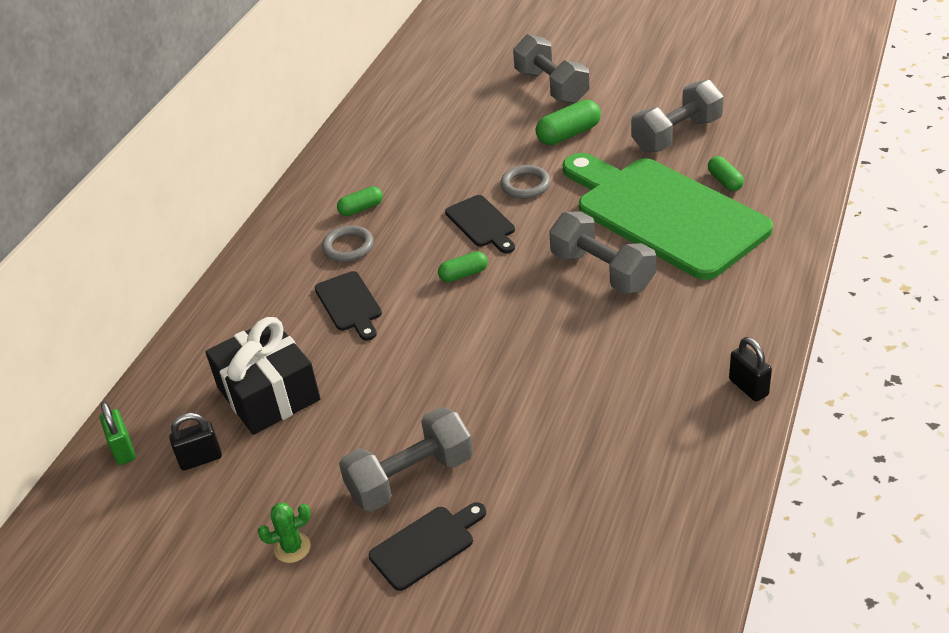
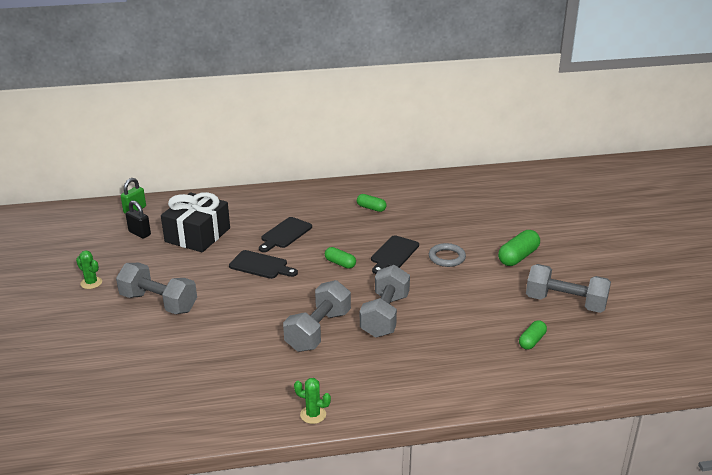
camera: 55 degrees right, 10 degrees down
grey ring [322,225,374,262] -> none
black cutting board [369,502,486,591] -> black cutting board moved to [229,250,298,279]
grey dumbbell [513,34,589,104] -> grey dumbbell moved to [283,280,351,352]
green capsule [536,100,601,145] -> green capsule turned 75 degrees counterclockwise [498,230,540,266]
green cutting board [563,153,773,280] -> none
black padlock [729,337,772,402] -> green cactus [294,378,331,424]

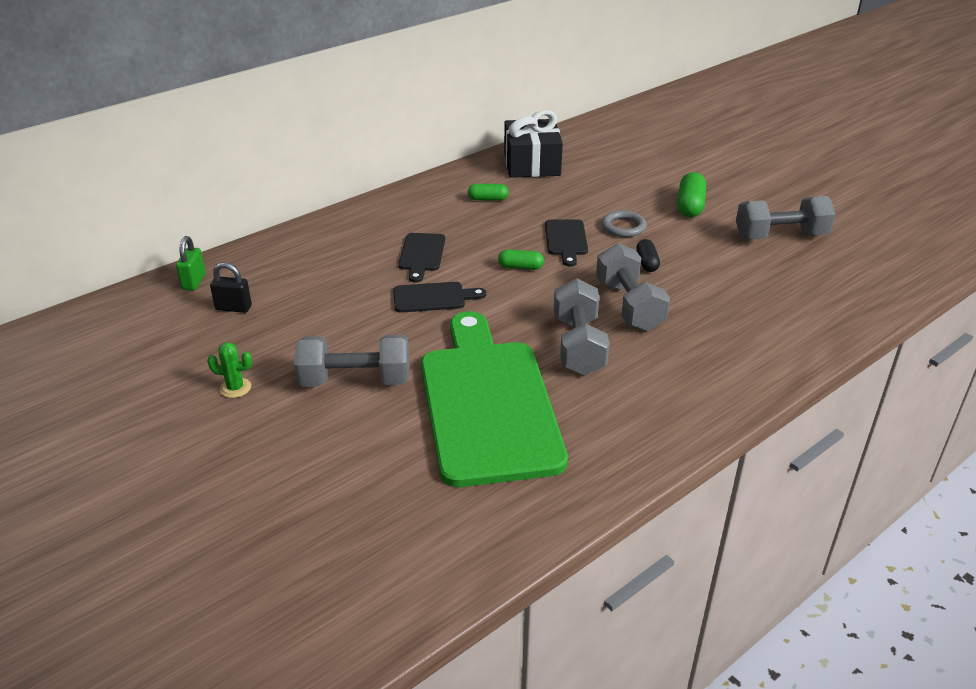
camera: 30 degrees left, 5 degrees up
black gift [161,192,230,252] -> black gift moved to [504,110,563,178]
green cactus [294,378,331,424] -> none
green capsule [519,320,547,350] -> none
none -> green cutting board [421,311,568,487]
none -> black capsule [636,239,660,272]

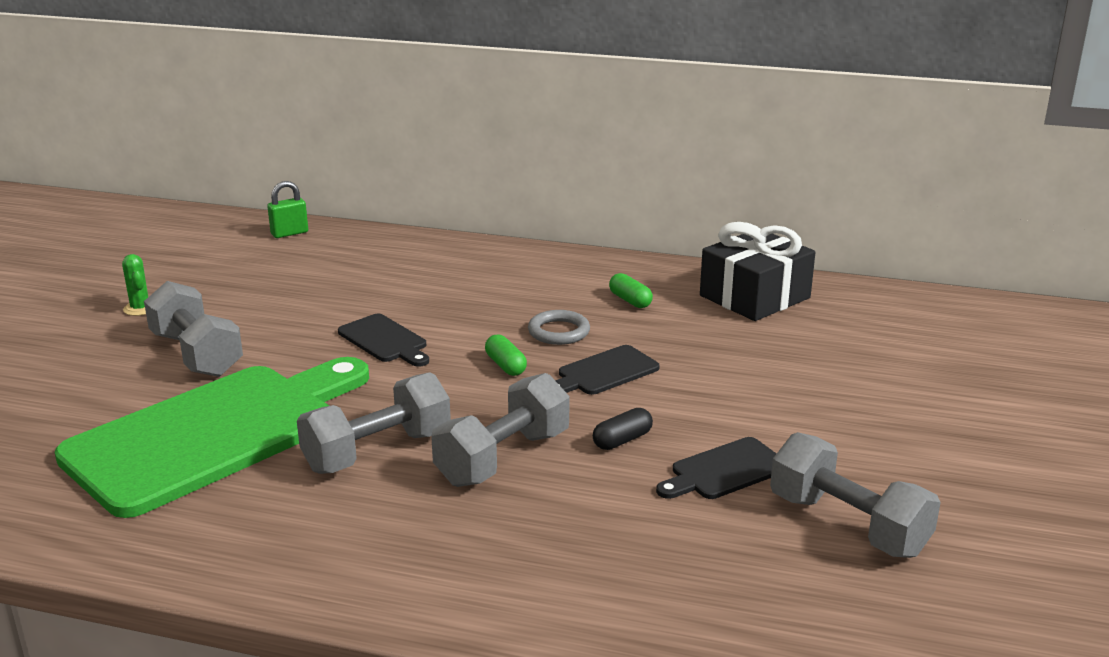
camera: 55 degrees right, 10 degrees down
black padlock [210,262,252,313] -> none
black cutting board [399,233,445,283] -> black cutting board moved to [656,437,777,499]
grey ring [602,210,647,237] -> grey ring moved to [528,310,590,345]
green capsule [677,172,706,217] -> none

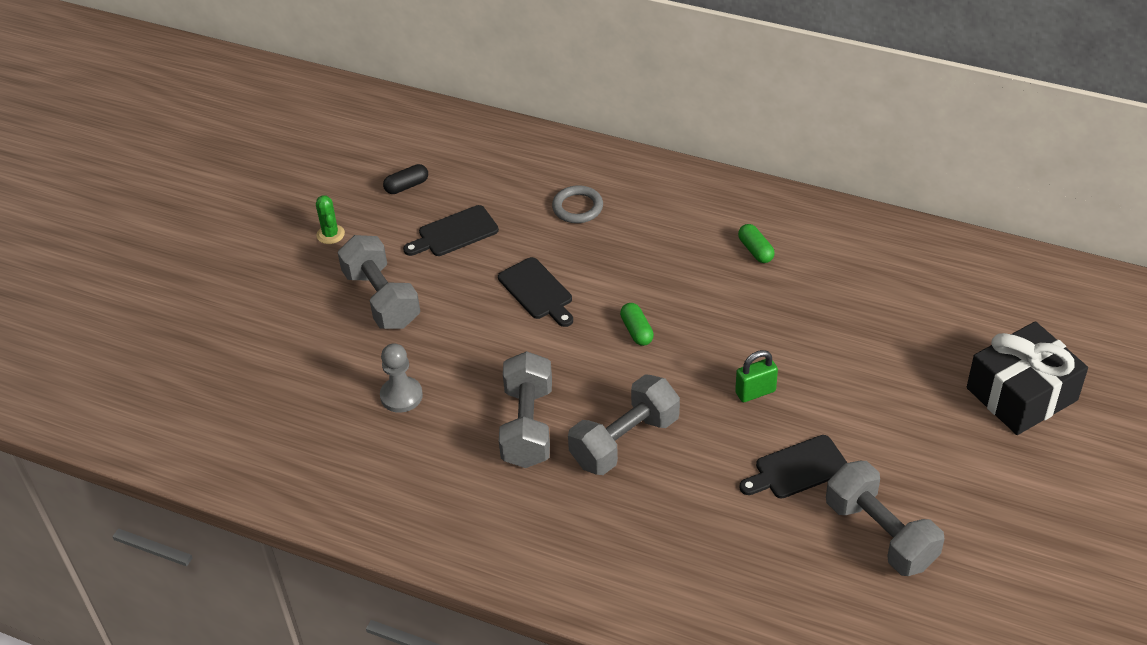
camera: 10 degrees right, 20 degrees up
green cutting board [54,357,369,518] -> grey pawn [380,343,423,413]
green padlock [267,181,308,238] -> green padlock moved to [735,350,778,402]
grey dumbbell [297,372,451,474] -> grey dumbbell turned 60 degrees counterclockwise [499,351,552,468]
grey ring [528,310,590,345] -> grey ring moved to [552,185,603,223]
black cutting board [555,345,660,395] -> black cutting board moved to [403,205,499,256]
black capsule [593,408,653,450] -> black capsule moved to [383,164,428,194]
black gift [700,222,816,321] -> black gift moved to [967,321,1088,435]

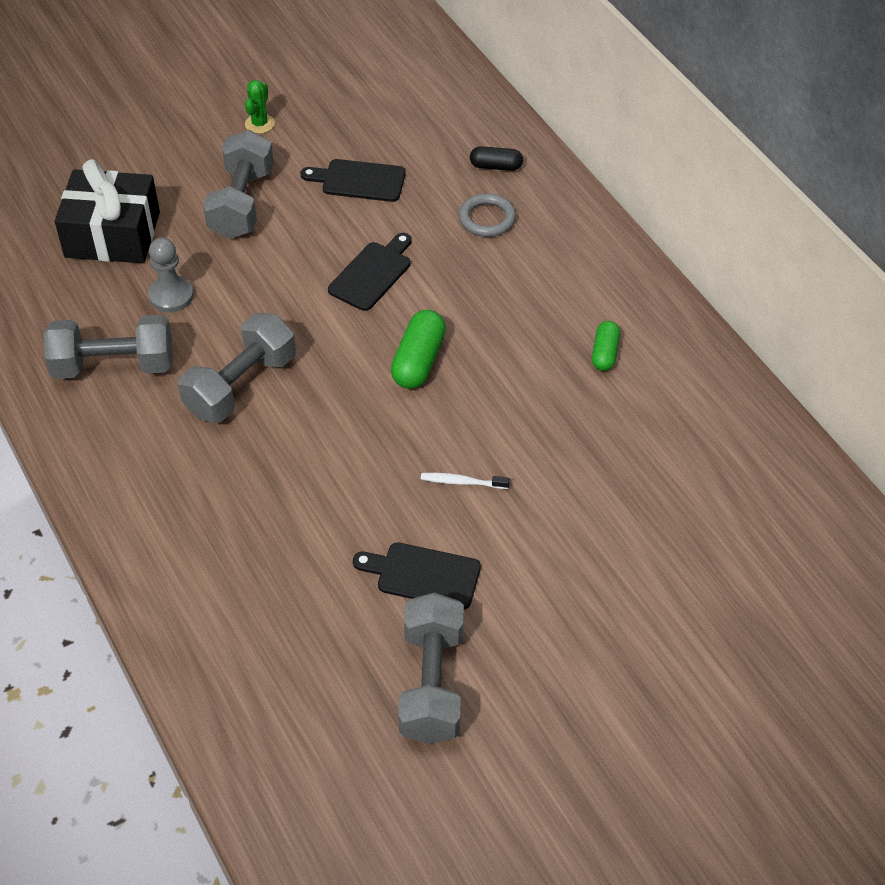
camera: 35 degrees right, 5 degrees up
black capsule [383,164,428,194] -> black capsule moved to [470,146,523,171]
black cutting board [498,257,573,327] -> black cutting board turned 150 degrees counterclockwise [328,233,412,311]
grey dumbbell [568,374,680,475] -> grey dumbbell moved to [44,315,173,379]
green capsule [620,303,654,346] -> green capsule [391,310,446,389], size x1.58
green padlock [735,350,778,402] -> white toothbrush [421,473,510,489]
black gift [967,321,1088,435] -> black gift moved to [55,159,160,263]

